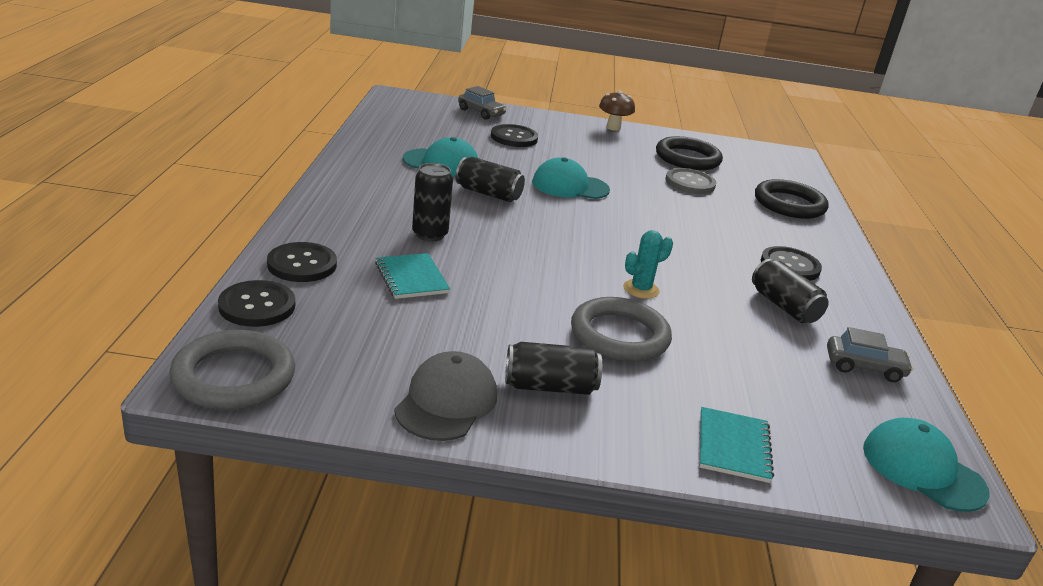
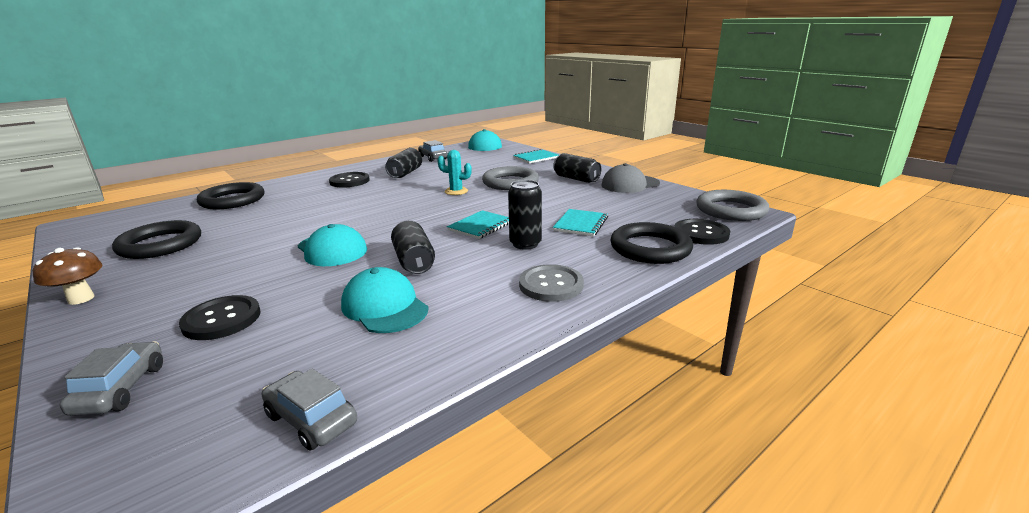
camera: 130 degrees left, 5 degrees down
black button [267,242,337,282] -> black ring [610,222,693,264]
grey button [666,168,716,194] -> grey button moved to [519,264,584,302]
none -> grey car [262,369,357,450]
none -> turquoise notebook [447,210,509,239]

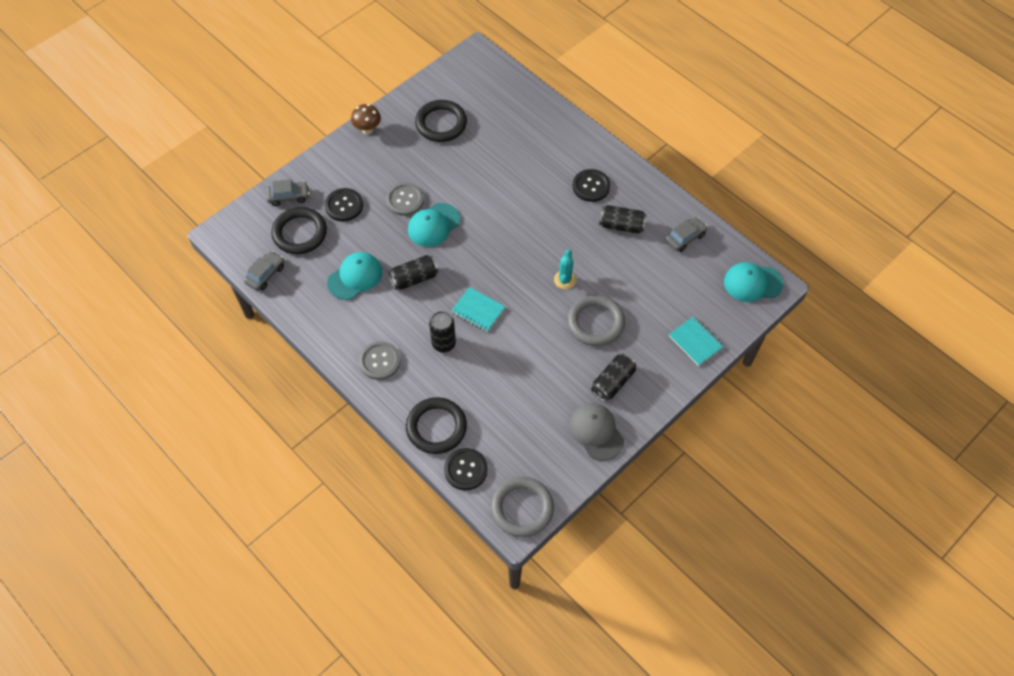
camera: 85 degrees right, 35 degrees up
black ring [197,182,265,209] -> black ring moved to [271,207,327,254]
turquoise notebook [553,209,608,236] -> none
none -> grey button [386,183,424,216]

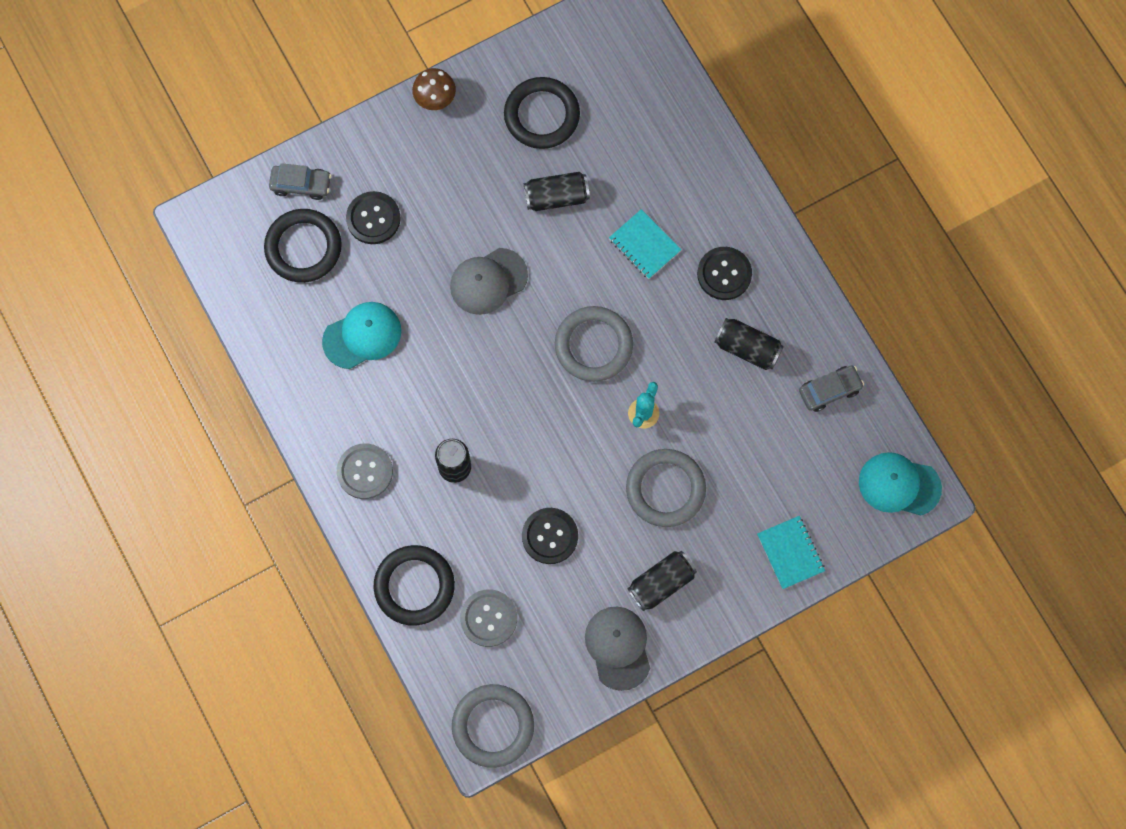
camera: 15 degrees right, 15 degrees up
grey car [244,251,284,291] -> none
grey button [386,183,424,216] -> grey button moved to [460,589,517,647]
black can [388,255,438,290] -> black can moved to [524,172,590,211]
turquoise cap [408,203,460,247] -> grey cap [450,248,528,315]
black button [444,448,488,490] -> black button moved to [522,508,578,564]
turquoise notebook [451,287,505,332] -> turquoise notebook moved to [609,209,681,279]
none -> grey ring [555,306,633,382]

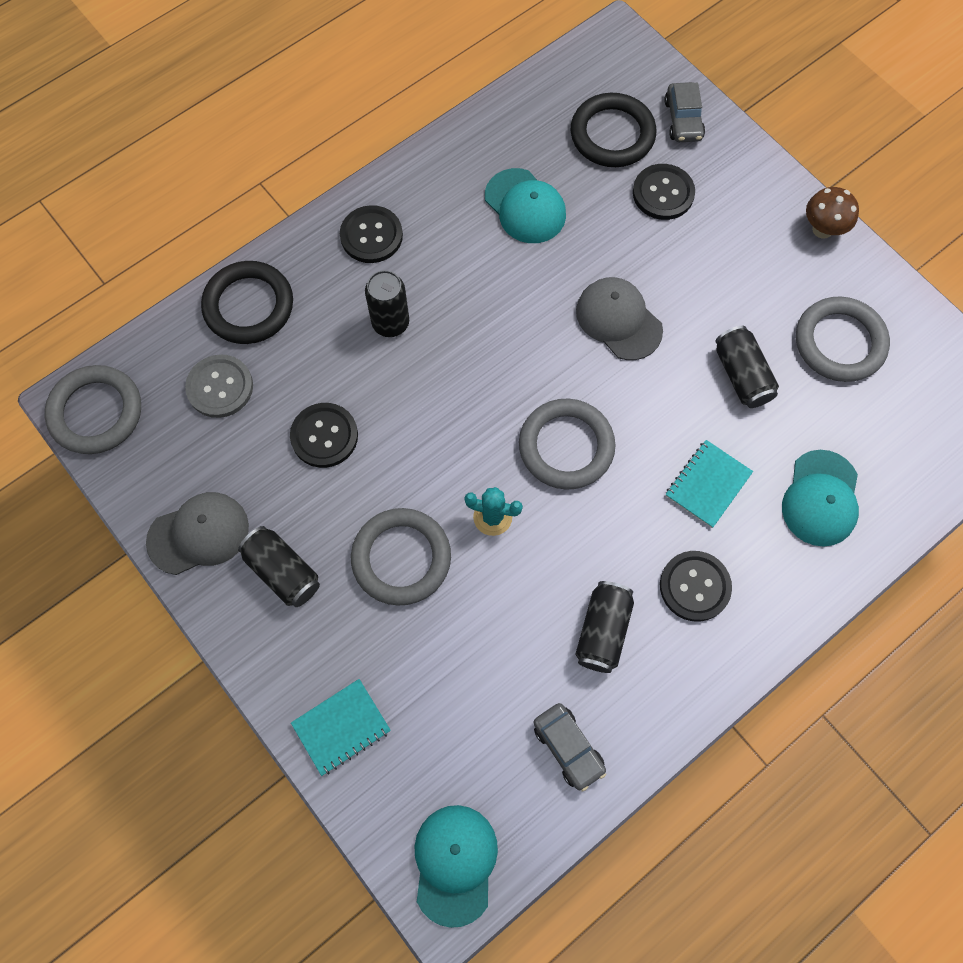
camera: 80 degrees right, 5 degrees down
grey button [337,443,393,499] -> black button [340,205,403,263]
black ring [504,77,580,149] -> grey ring [796,296,890,382]
none -> turquoise cap [782,450,859,547]

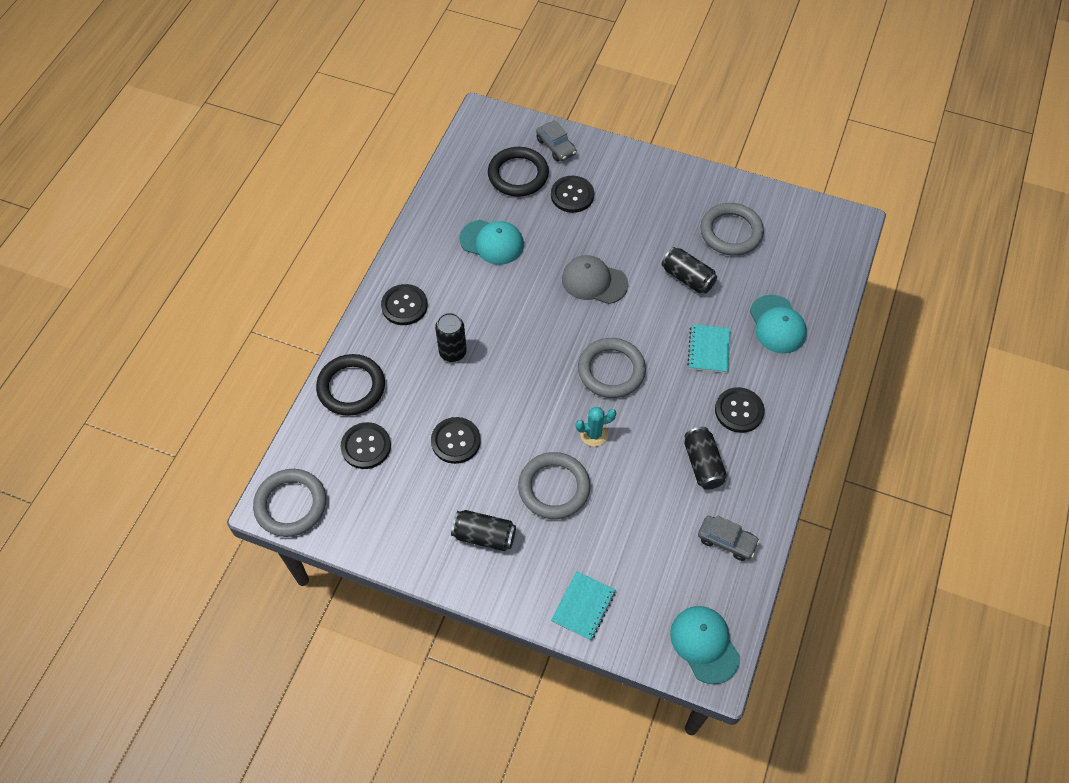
camera: 30 degrees left, 10 degrees down
grey cap [146,492,249,575] -> none
grey button [185,354,253,418] -> black button [341,422,391,469]
brown mushroom [806,187,859,239] -> none

